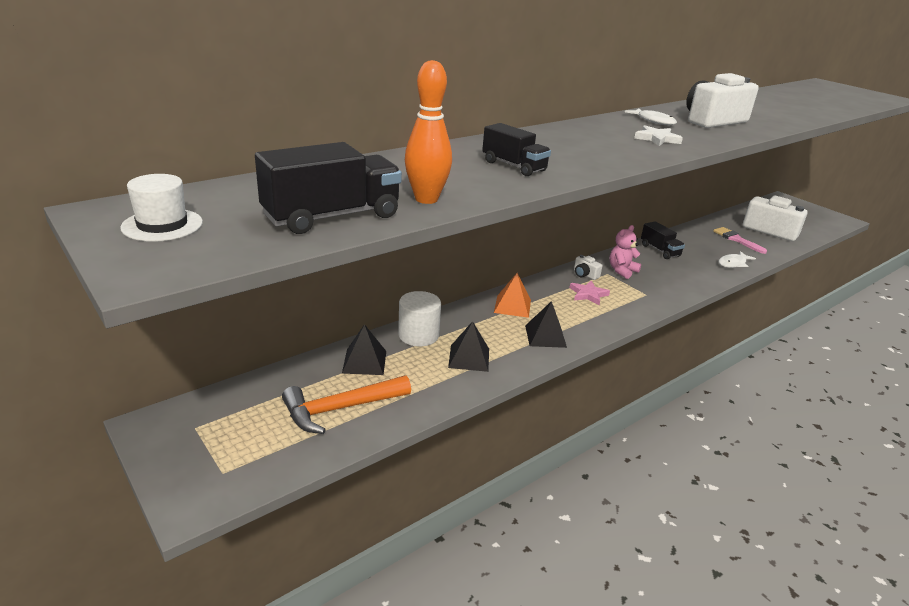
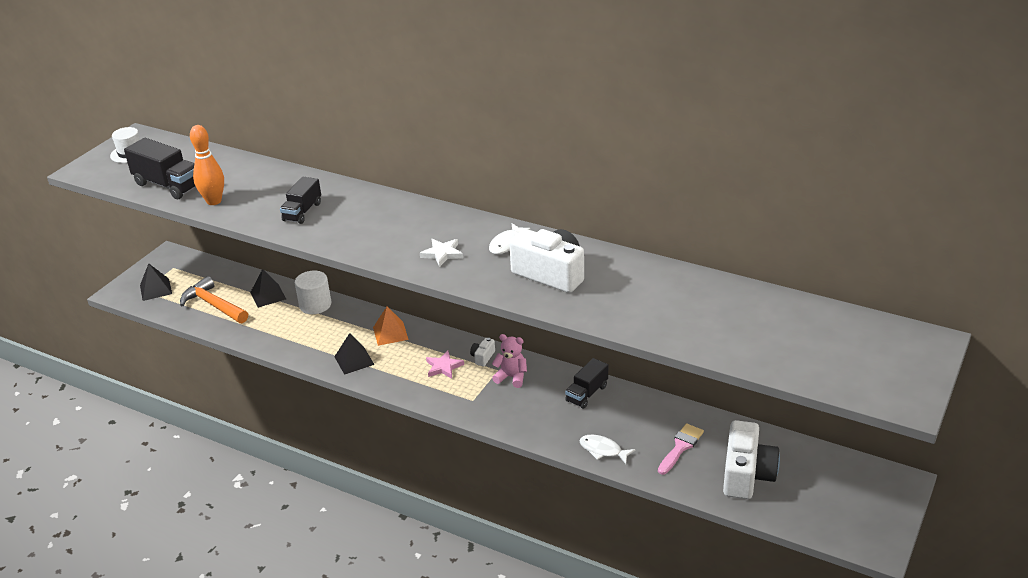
camera: 70 degrees right, 5 degrees up
black pyramid [448,321,489,372] -> black pyramid moved to [140,263,172,301]

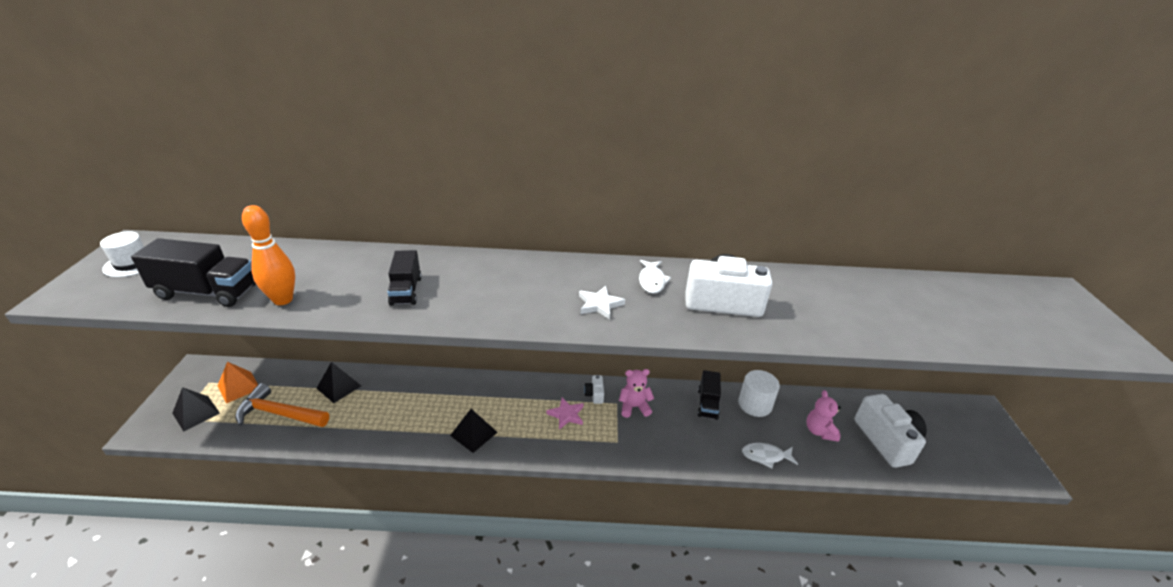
camera: 30 degrees left, 0 degrees up
white cylinder [295,271,331,314] -> white cylinder moved to [738,370,780,417]
orange pyramid [373,306,409,346] -> orange pyramid moved to [218,362,258,404]
pink brush [658,423,704,475] -> pink teddy bear [806,390,841,442]

